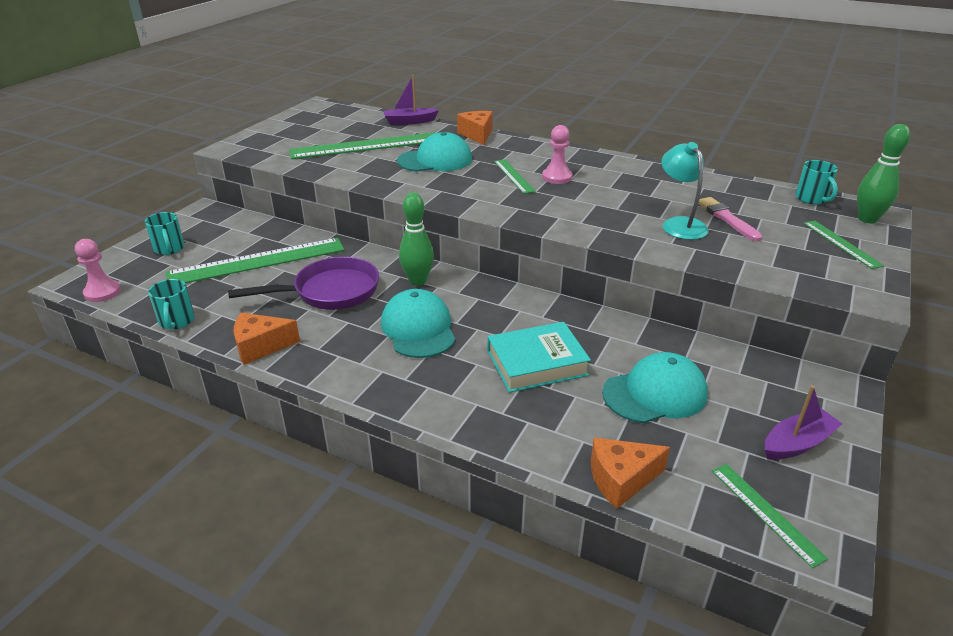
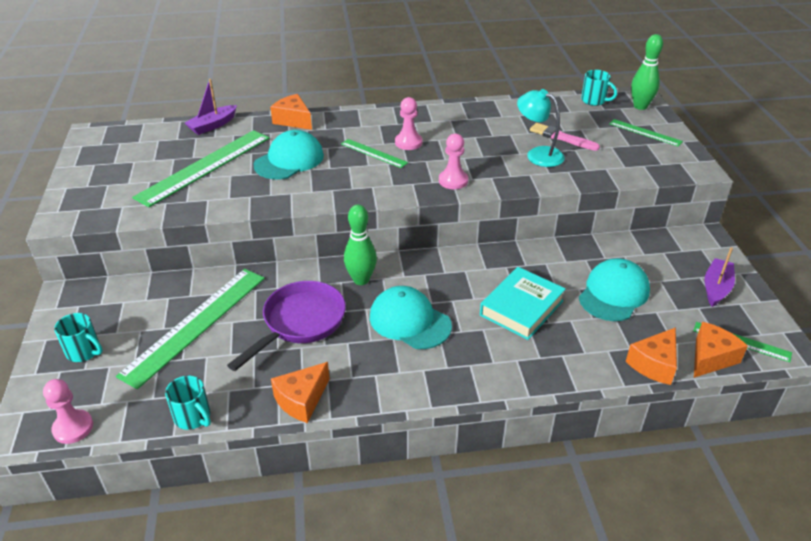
camera: 35 degrees left, 5 degrees up
none -> pink pawn [439,134,468,189]
none -> orange cheese [694,322,748,378]

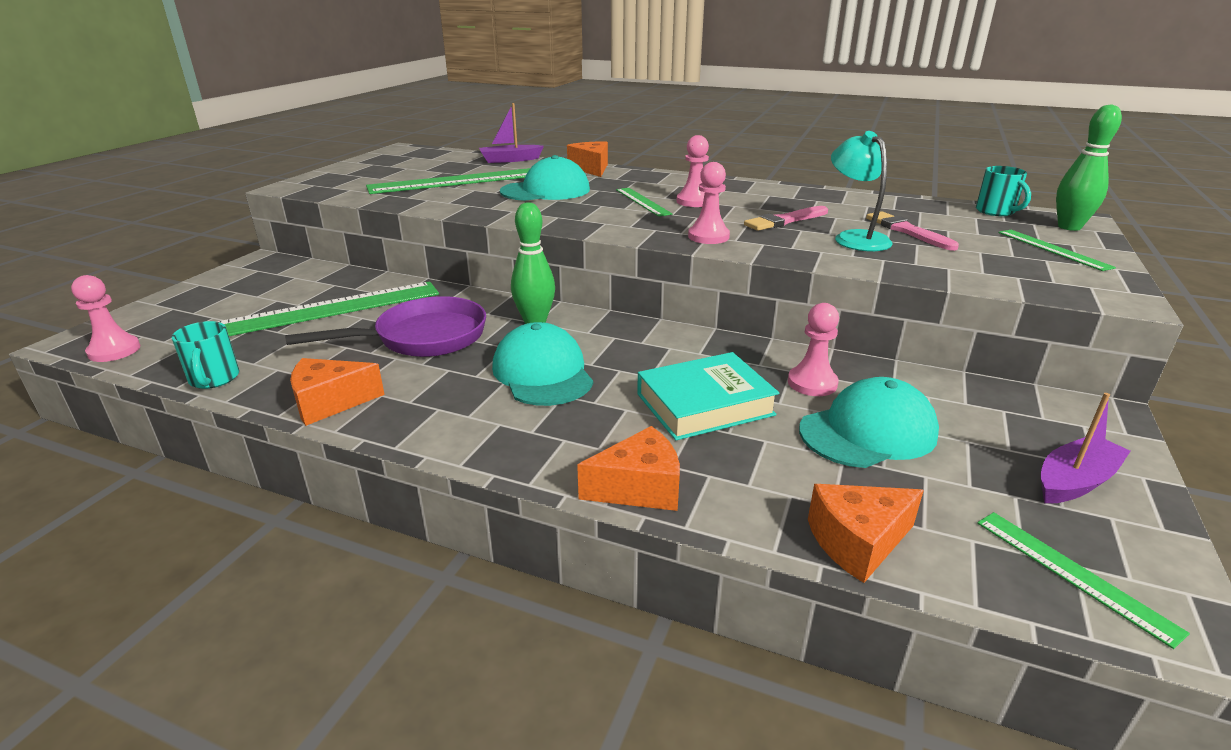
camera: 30 degrees right, 10 degrees down
turquoise mug [54,313,103,362] -> none
orange cheese [694,322,748,378] -> orange cheese moved to [577,426,680,511]
none -> pink brush [744,206,828,231]
none -> pink pawn [788,303,839,396]

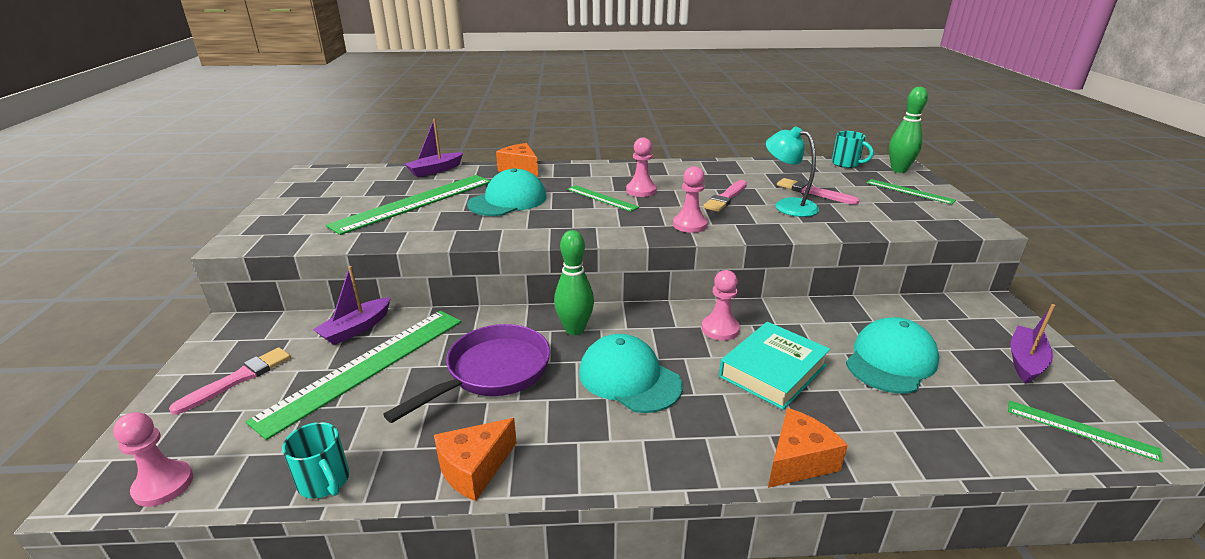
camera: 25 degrees left, 0 degrees up
pink pawn [788,303,839,396] -> pink pawn moved to [701,270,740,341]
orange cheese [808,484,924,583] -> none
none -> pink brush [169,347,291,415]
none -> purple boat [313,266,391,345]

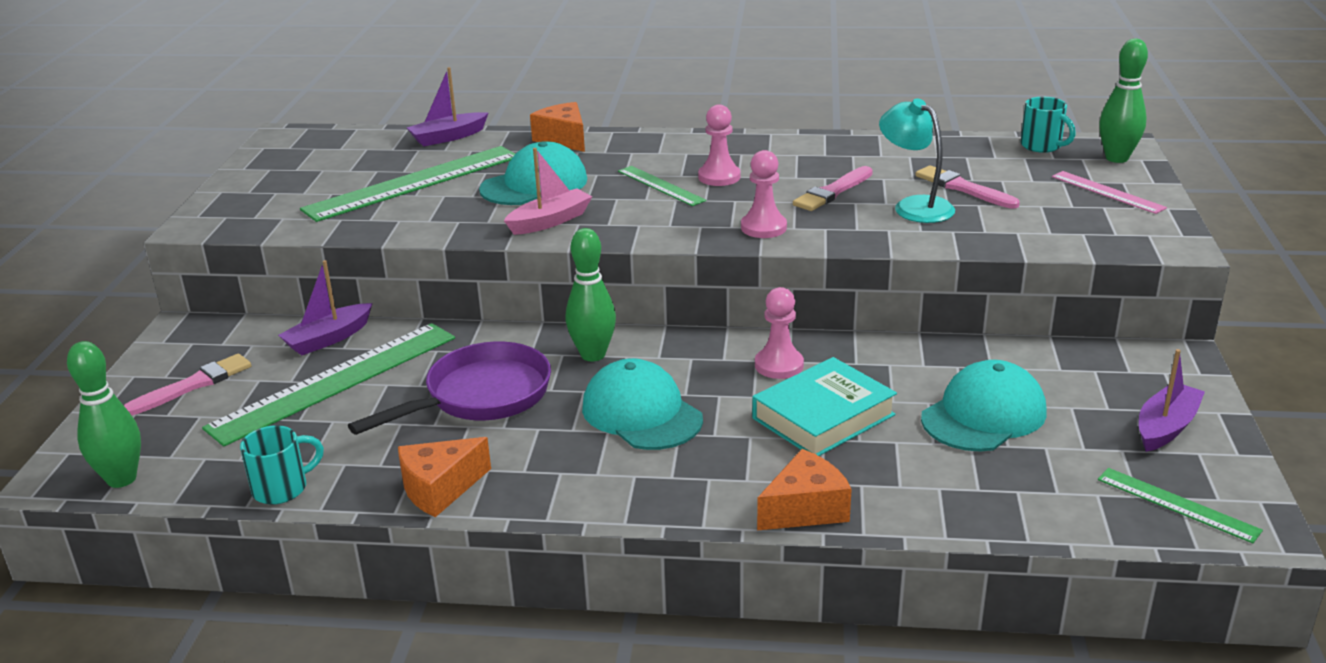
camera: 10 degrees right, 0 degrees up
pink pawn [113,412,193,507] -> green bowling pin [67,341,141,488]
turquoise mug [282,422,349,499] -> turquoise mug turned 90 degrees counterclockwise [240,425,324,505]
green ruler [866,179,956,205] -> pink ruler [1052,171,1167,214]
none -> pink boat [504,148,593,235]

